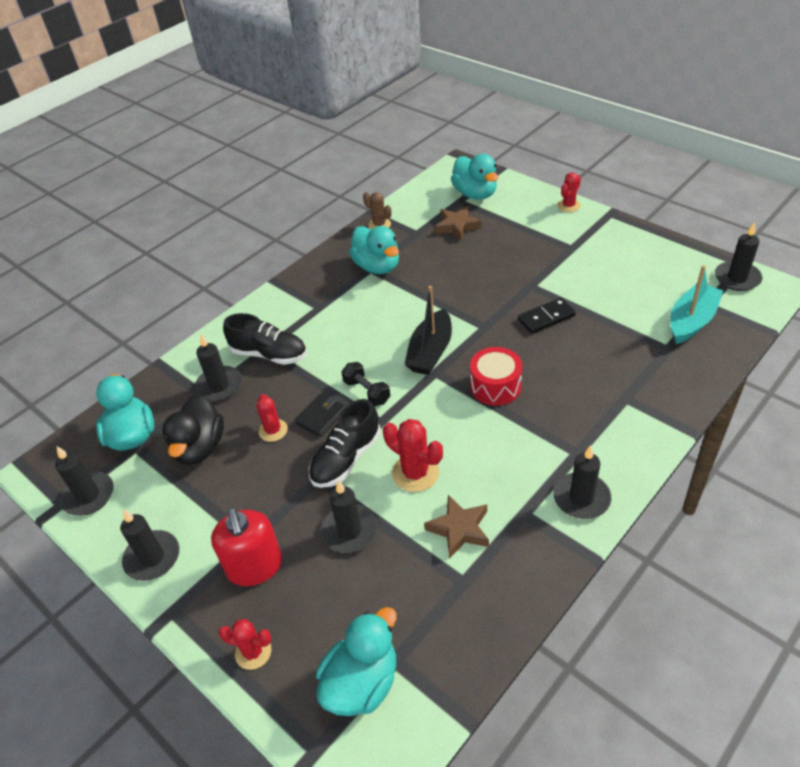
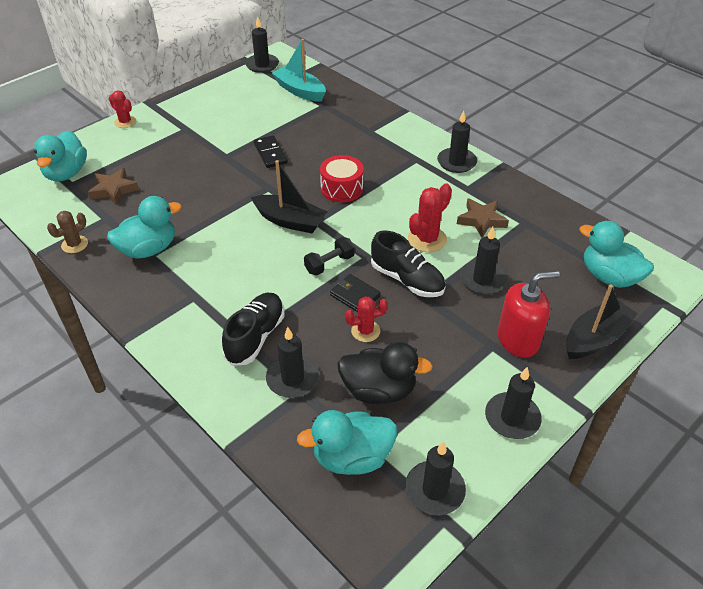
camera: 90 degrees left, 0 degrees up
red cactus [218,619,271,670] -> black boat [566,284,638,359]
turquoise duck [451,154,498,200] -> turquoise duck turned 120 degrees clockwise [34,131,87,182]

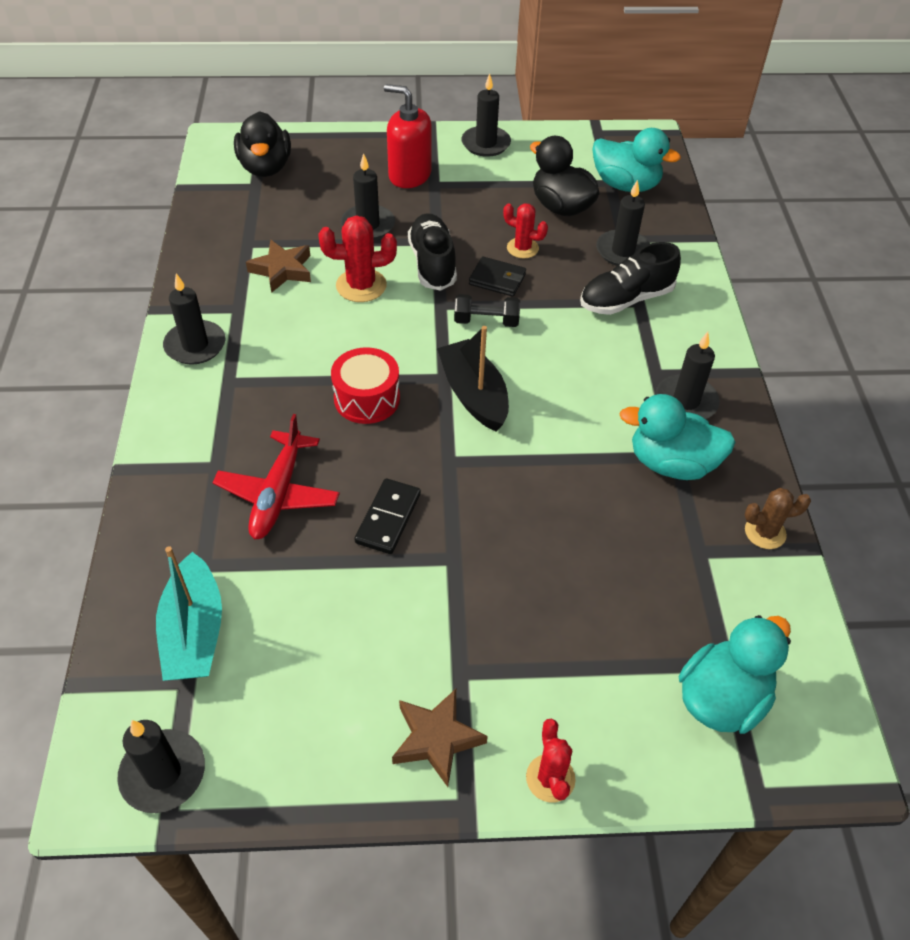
camera: 140 degrees left, 5 degrees up
brown star [88,168,139,205] -> brown star moved to [392,689,488,787]
black wallet [330,274,381,312] -> black wallet turned 60 degrees counterclockwise [469,256,526,297]
black candle [405,441,466,515] -> black candle moved to [655,332,720,419]
black boat [566,284,638,359] -> none
turquoise duck [579,221,654,288] -> black duck [234,111,291,177]
none -> red plane [213,414,340,540]

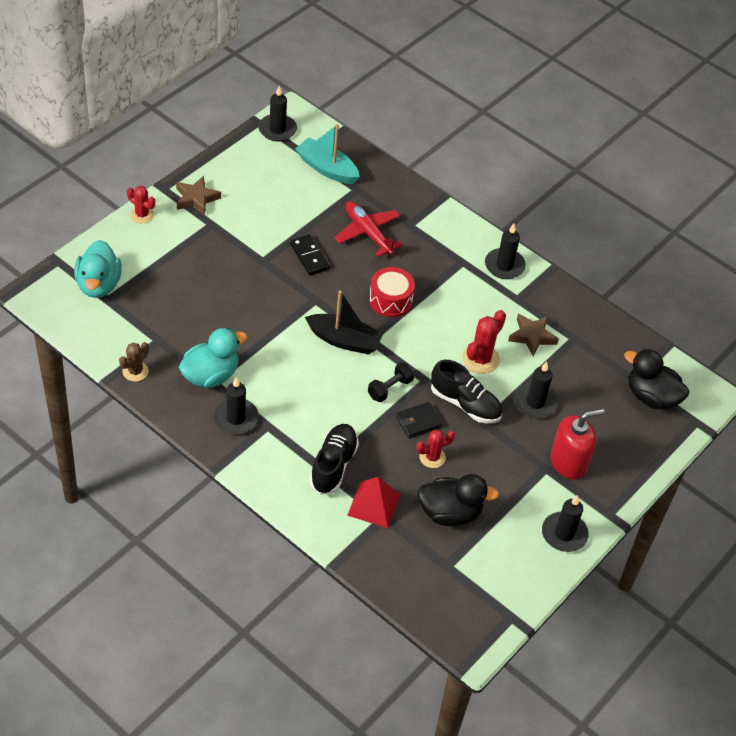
camera: 130 degrees right, 0 degrees up
turquoise duck [592,128,681,192] -> none
black candle [596,180,650,266] -> red pyramid [347,477,400,528]

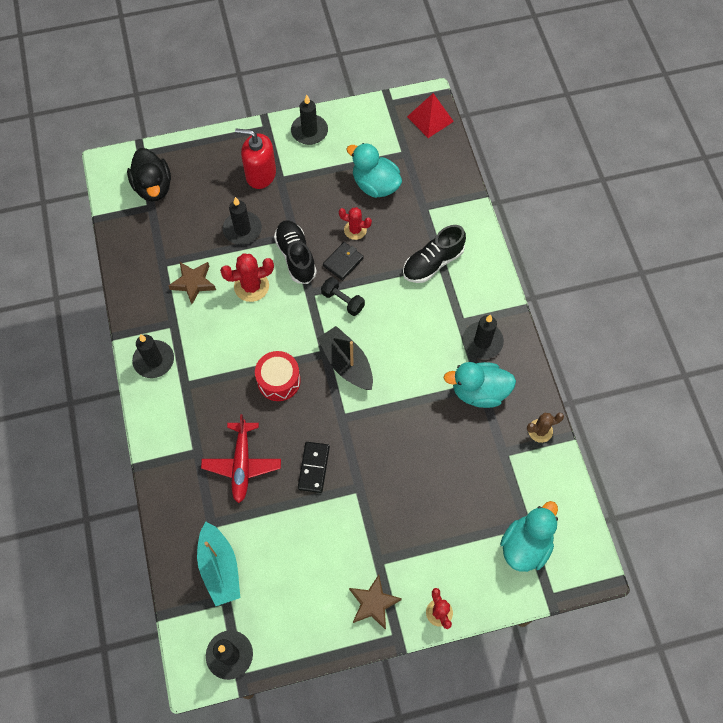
camera: 140 degrees left, 15 degrees up
red pyramid [347,477,400,528] -> red pyramid moved to [407,93,454,138]
black dumbbell [368,362,415,402] -> black dumbbell turned 45 degrees clockwise [321,277,365,316]
black wallet [396,402,442,438] -> black wallet turned 60 degrees counterclockwise [323,242,364,280]
black duck [417,474,499,526] -> turquoise duck [346,143,402,198]

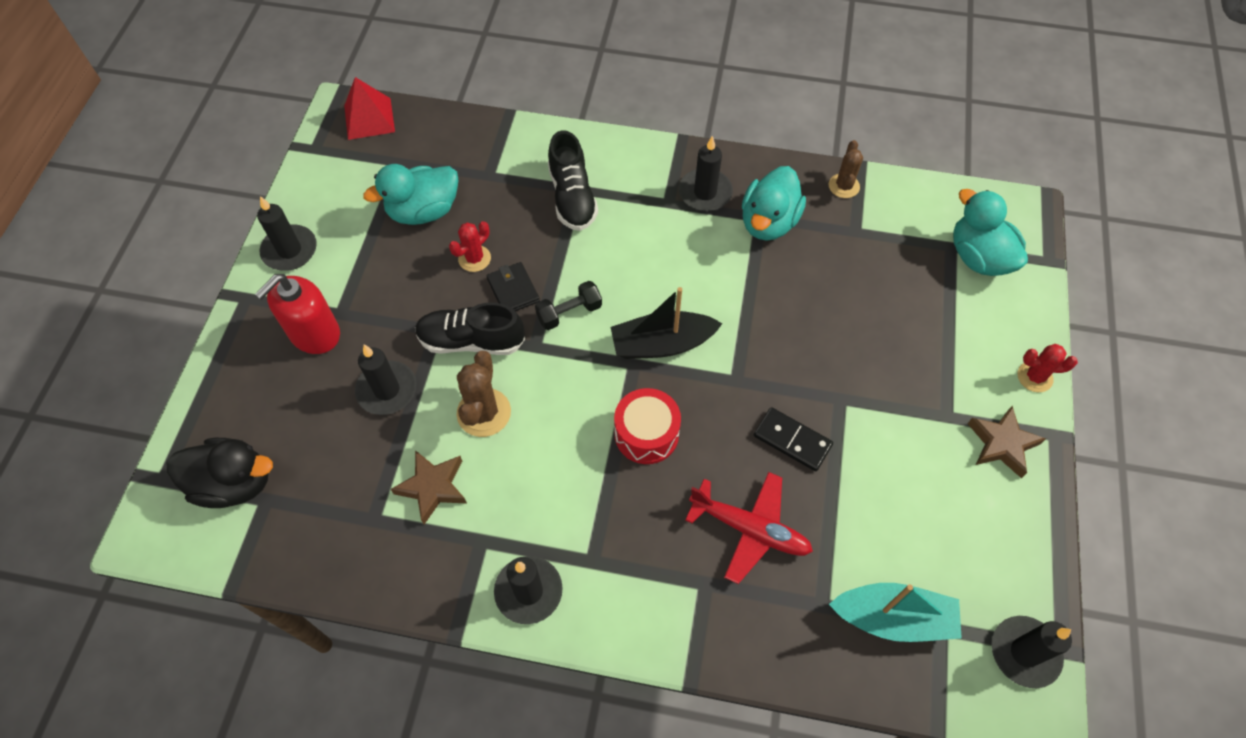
camera: 65 degrees left, 5 degrees down
red cactus [220,253,274,302] -> brown cactus [457,351,511,437]

